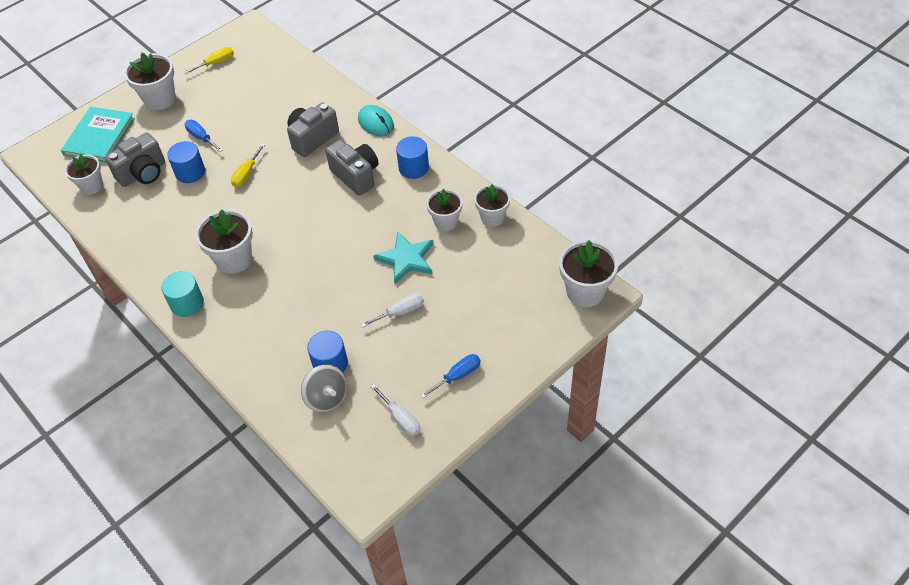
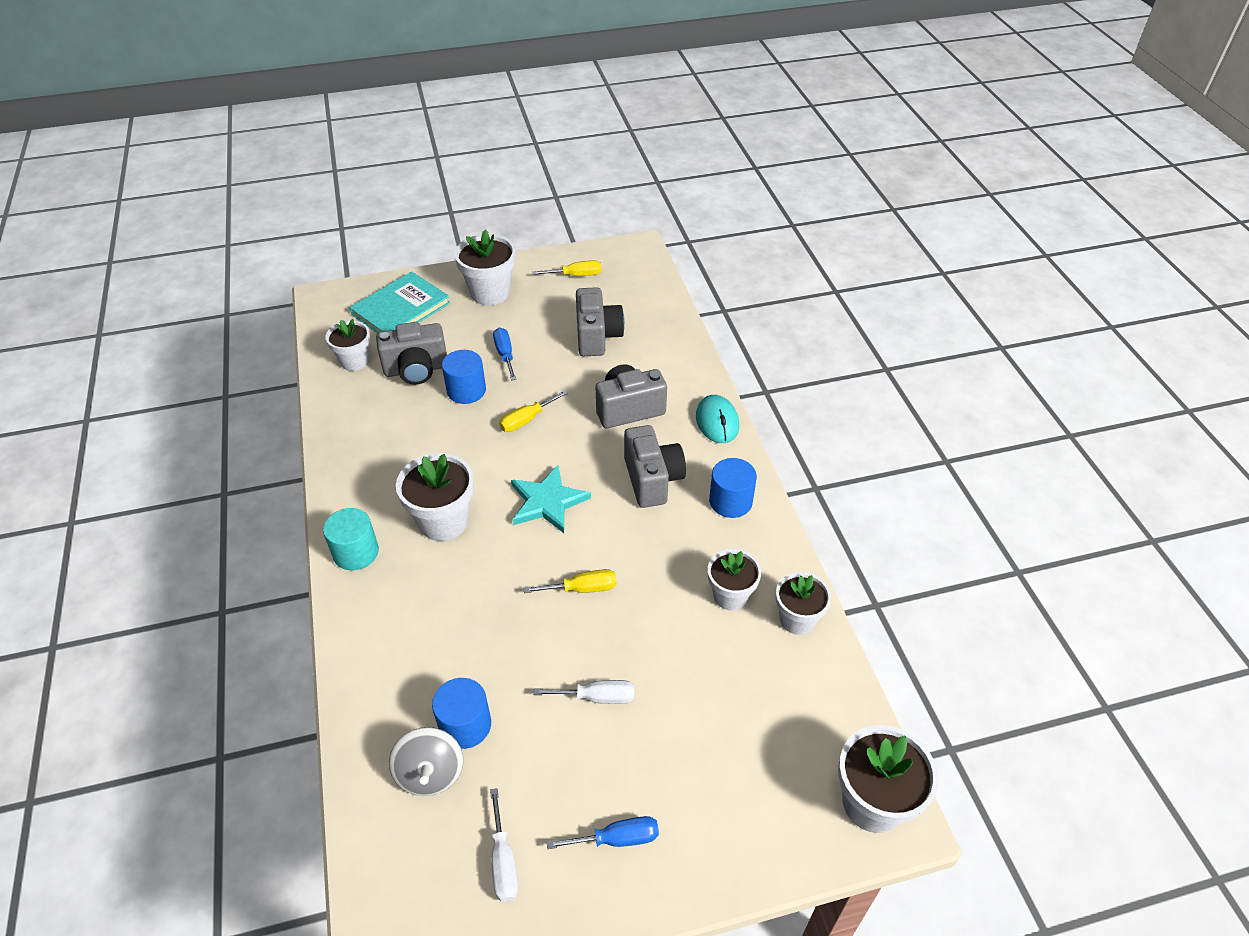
camera: 25 degrees right, 5 degrees down
turquoise star [373,231,434,284] -> turquoise star moved to [511,465,591,533]
none -> yellow screwdriver [524,569,617,593]
none -> grey camera [576,287,625,356]

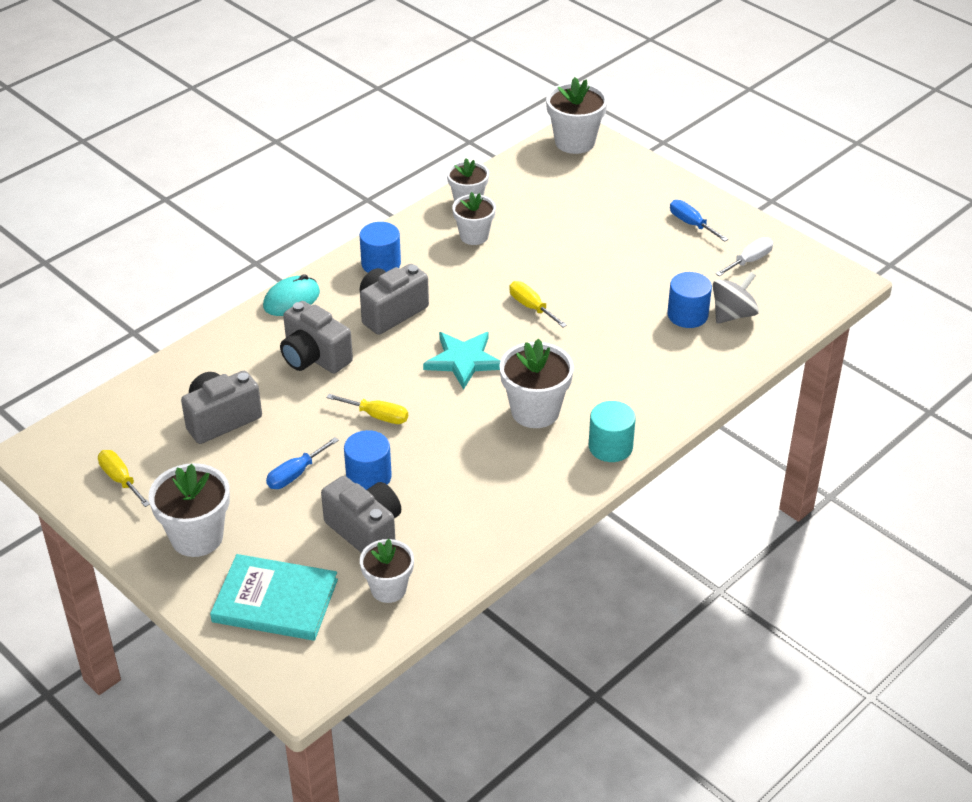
camera: 120 degrees left, 5 degrees down
white screwdriver [533,680,634,704] -> none

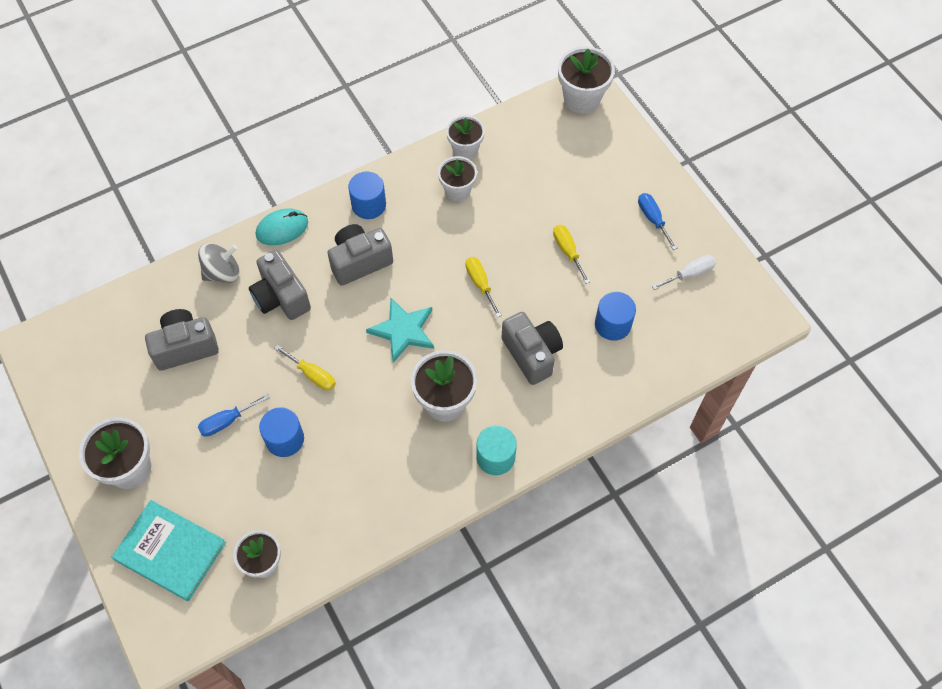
camera: 15 degrees right, 20 degrees up
yellow screwdriver [98,450,150,507] -> yellow screwdriver moved to [553,225,590,284]
grey camera [321,476,401,553] -> grey camera moved to [501,312,563,385]
grey spinning top [713,272,759,324] -> grey spinning top moved to [198,243,240,283]

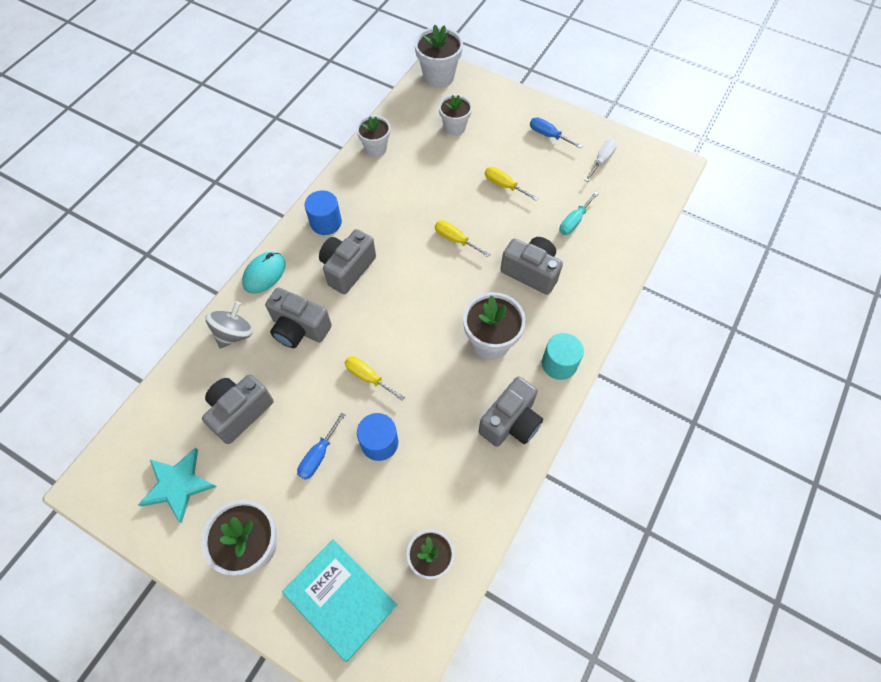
camera: 30 degrees left, 0 degrees up
turquoise book [112,500,226,601] -> turquoise book turned 45 degrees clockwise [282,539,397,662]
yellow screwdriver [274,345,336,391] -> yellow screwdriver turned 150 degrees counterclockwise [345,356,405,401]
turquoise star [366,298,434,363] -> turquoise star moved to [138,447,216,523]
white flower pot [438,156,477,202] -> white flower pot moved to [439,95,472,136]
blue cylinder [595,292,636,341] -> turquoise screwdriver [559,191,599,235]
none -> grey camera [479,376,543,447]

